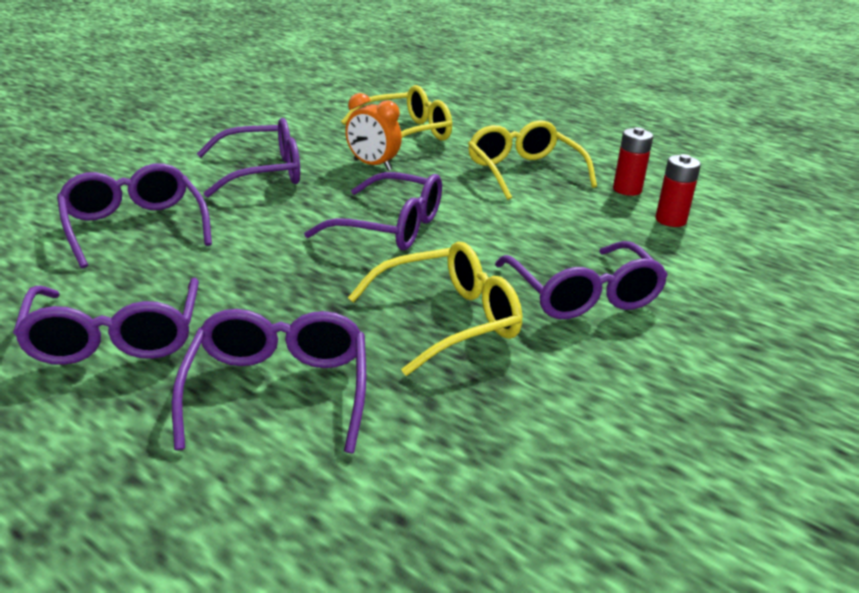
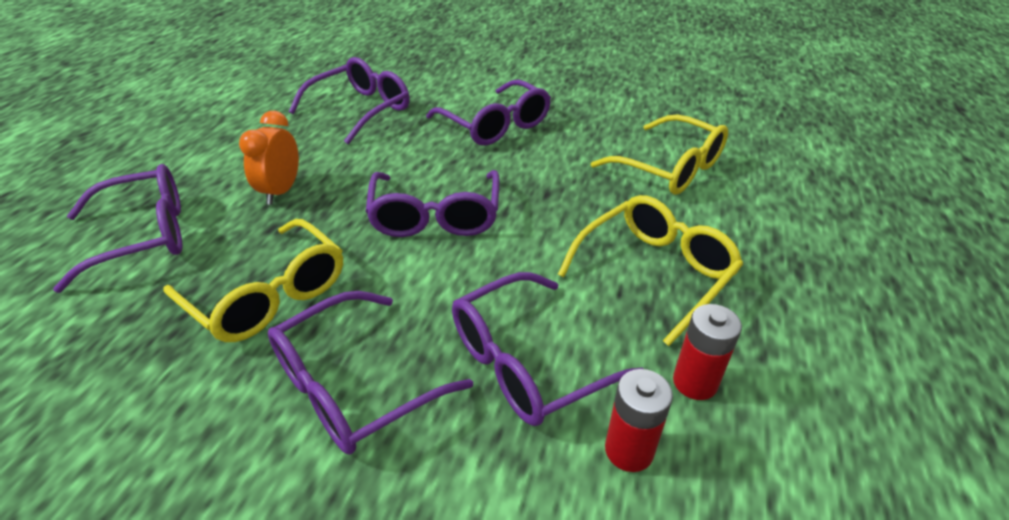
camera: 70 degrees right, 10 degrees up
purple glasses [13,278,199,365] -> purple glasses moved to [452,272,643,426]
orange clock [345,93,402,171] -> orange clock moved to [239,111,299,205]

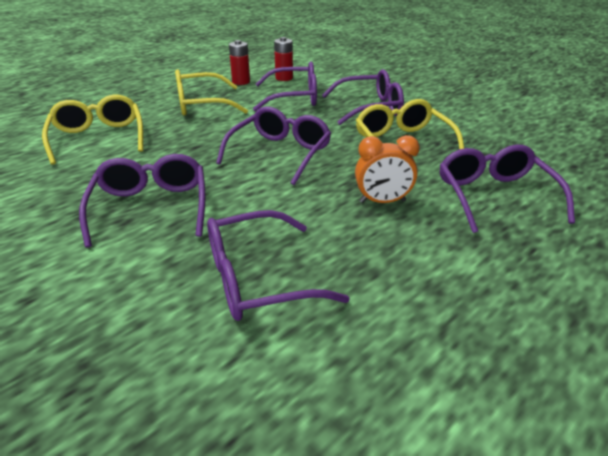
camera: 150 degrees left, 5 degrees down
purple glasses [53,164,182,293] -> purple glasses turned 75 degrees clockwise [440,144,575,233]
orange clock [239,111,299,205] -> orange clock turned 45 degrees clockwise [355,135,420,203]

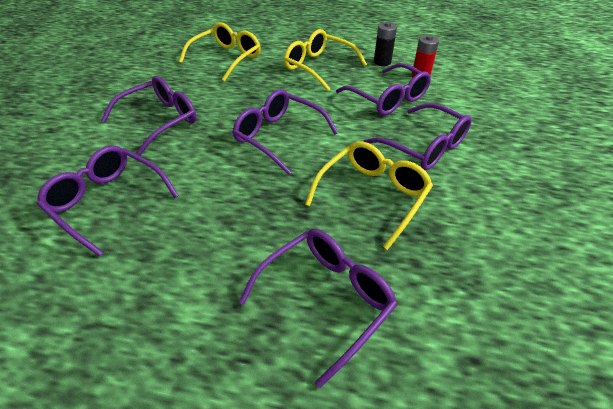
camera: 55 degrees right, 10 degrees up
purple glasses [216,106,331,185] -> purple glasses turned 135 degrees counterclockwise [233,89,338,175]
red battery [229,40,250,85] -> black battery [374,22,397,66]
orange clock [355,135,420,203] -> none

